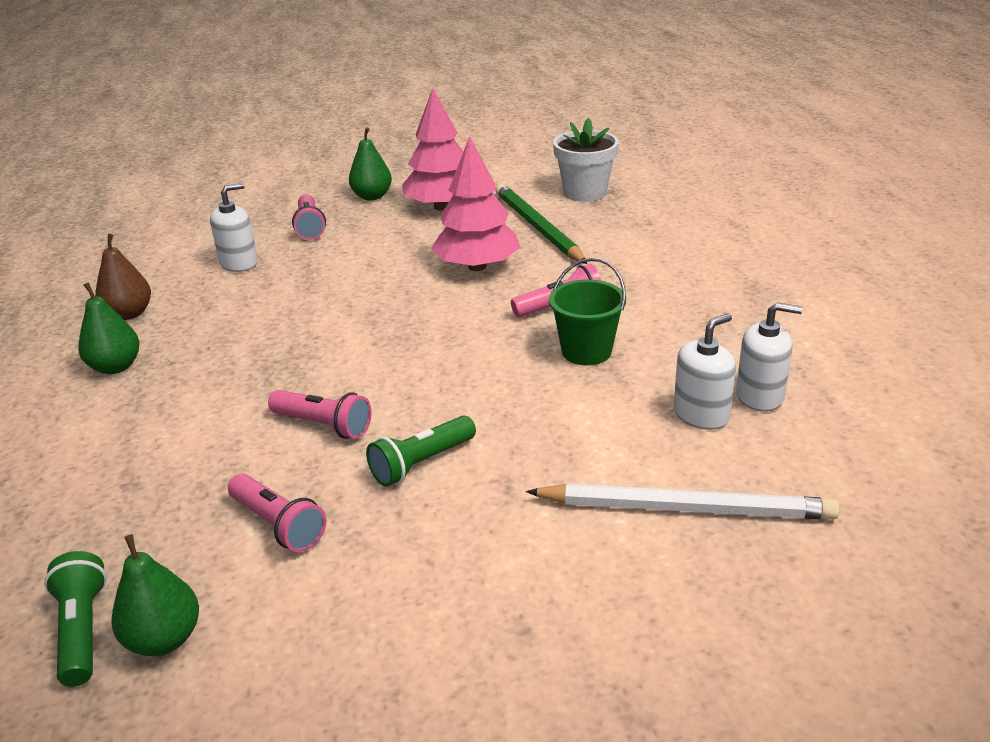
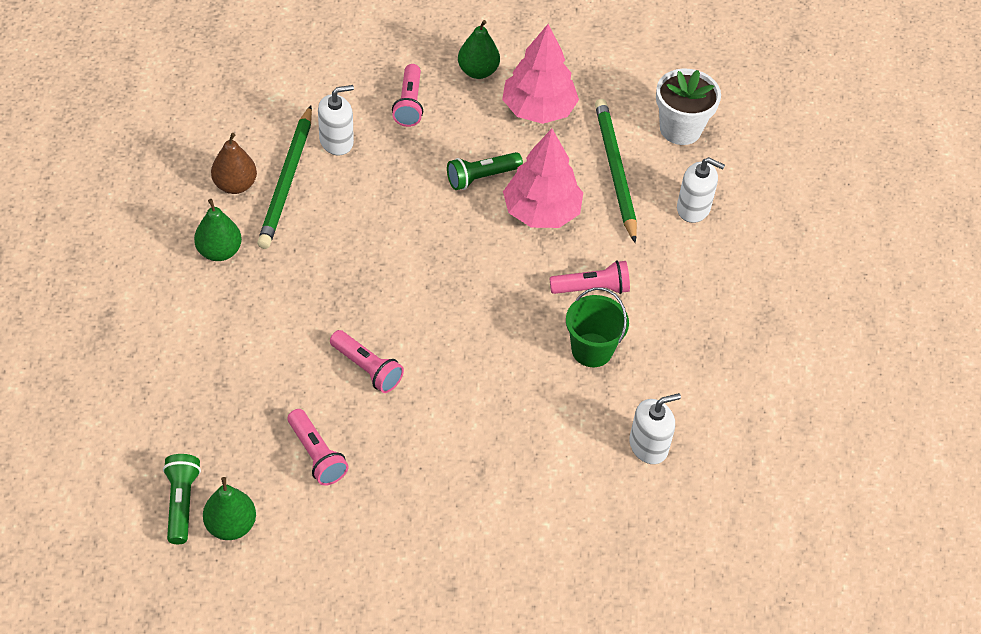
camera: 10 degrees right, 20 degrees up
green flashlight [366,415,476,487] -> green flashlight moved to [447,152,523,190]
white pencil [526,484,840,520] -> none
white soap dispenser [736,302,803,412] -> white soap dispenser moved to [677,157,725,223]
none -> green pencil [257,105,312,249]

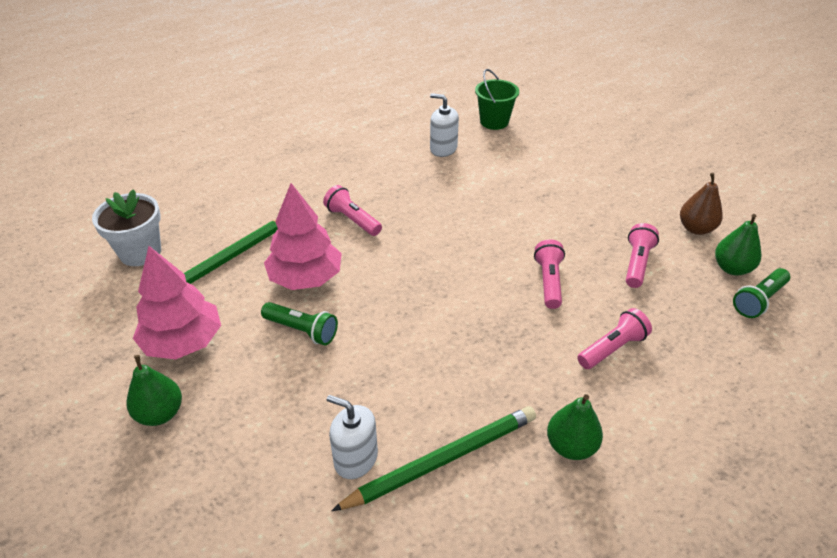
camera: 125 degrees left, 10 degrees down
brown pear [211,133,257,194] -> brown pear moved to [680,173,723,235]
pink flashlight [392,64,423,127] -> pink flashlight moved to [578,308,652,369]
green bucket [566,287,629,367] -> green bucket moved to [475,69,519,130]
white soap dispenser [677,157,725,223] -> none

